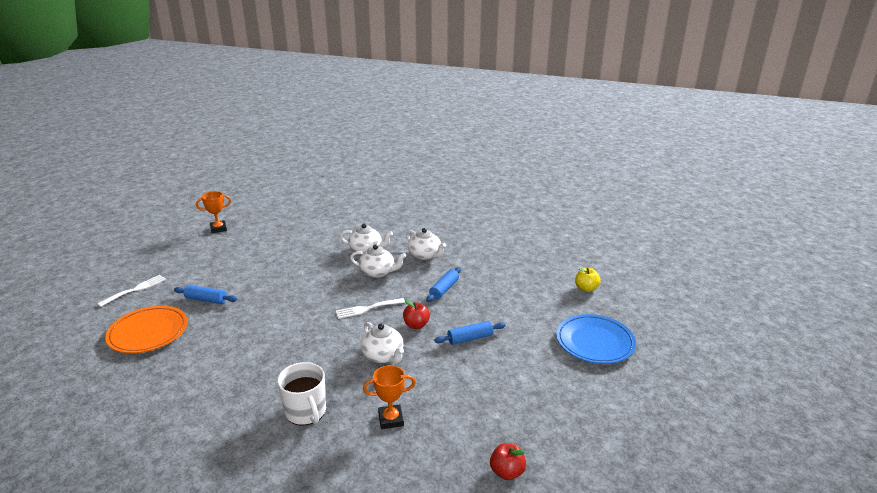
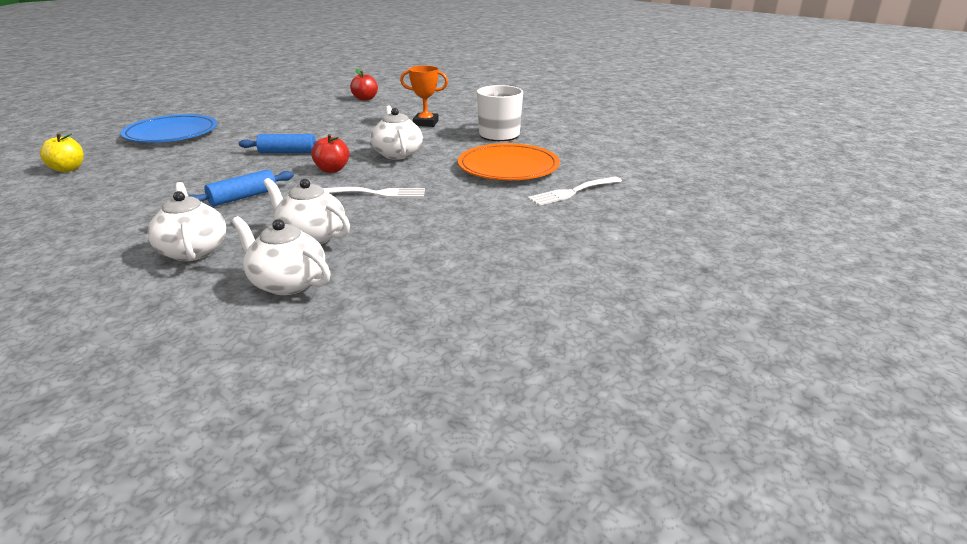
camera: 160 degrees left, 0 degrees up
white fork [97,275,166,307] -> white fork moved to [528,177,622,206]
orange plate [105,306,188,353] -> orange plate moved to [458,143,560,180]
blue rolling pin [174,285,237,304] -> none
orange trophy [196,191,231,233] -> none

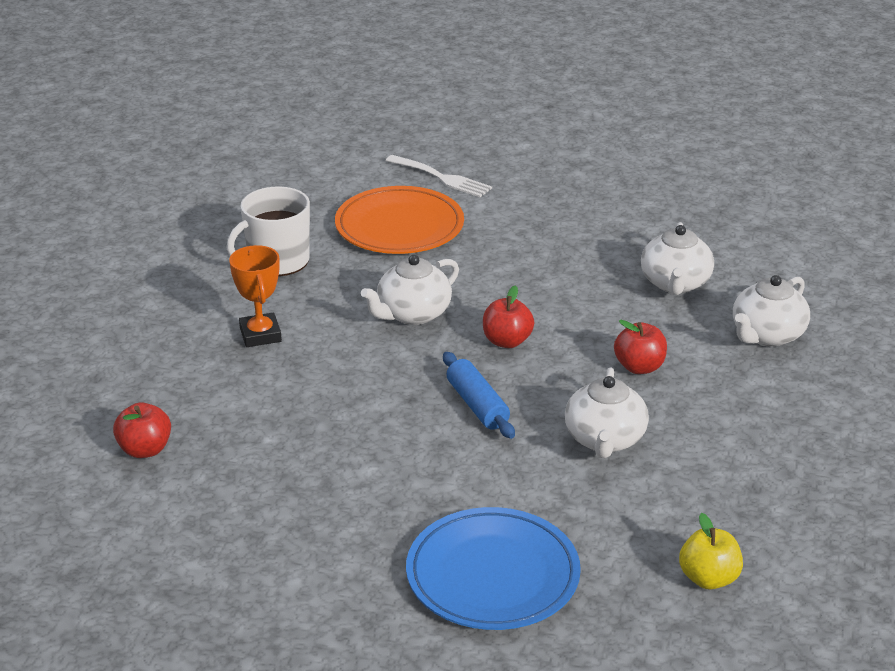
camera: 115 degrees left, 5 degrees up
blue rolling pin [189,169,294,206] -> red apple [614,320,667,374]
white teapot [232,216,331,295] -> white teapot moved to [565,367,649,458]
white fork [323,187,425,198] -> none

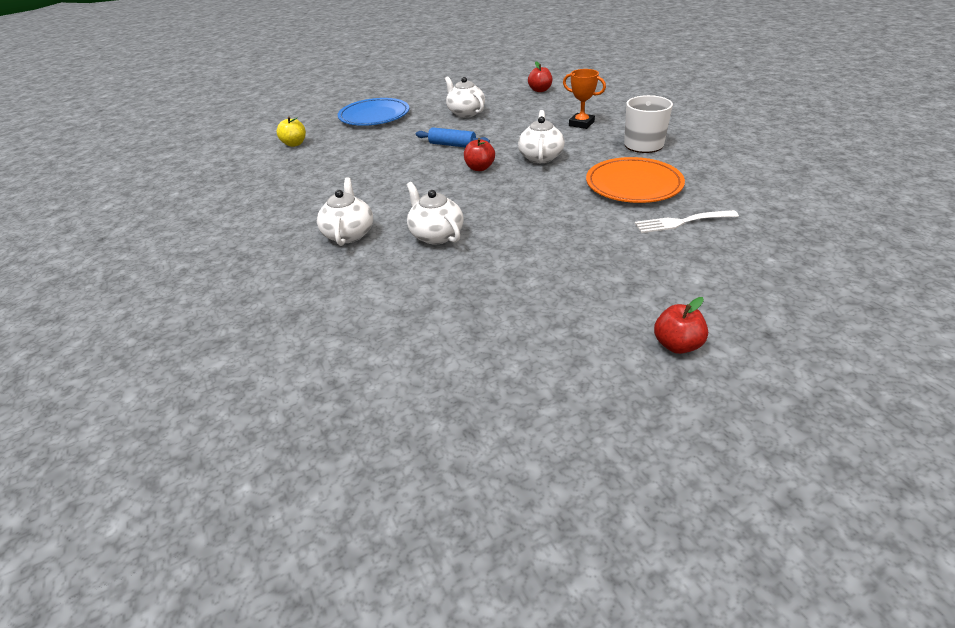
camera: 140 degrees right, 5 degrees up
white teapot [565,367,649,458] -> white teapot moved to [445,76,485,117]
red apple [614,320,667,374] -> red apple moved to [654,297,708,354]

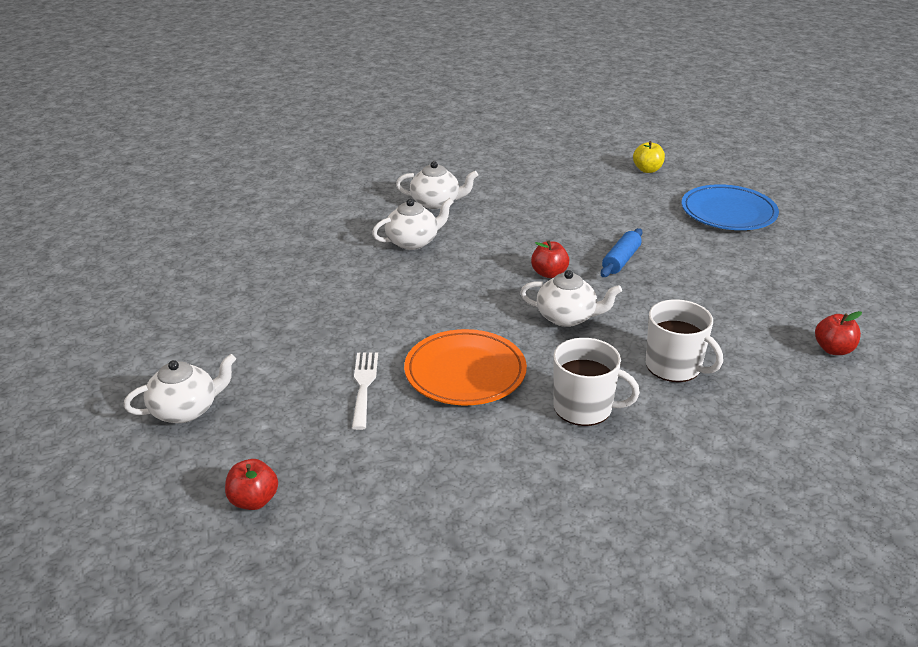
camera: 95 degrees right, 5 degrees down
white teapot [445,76,485,117] -> white teapot moved to [123,354,236,423]
orange trophy [563,69,606,129] -> white mug [646,299,723,382]
red apple [654,297,708,354] -> red apple moved to [225,459,278,510]

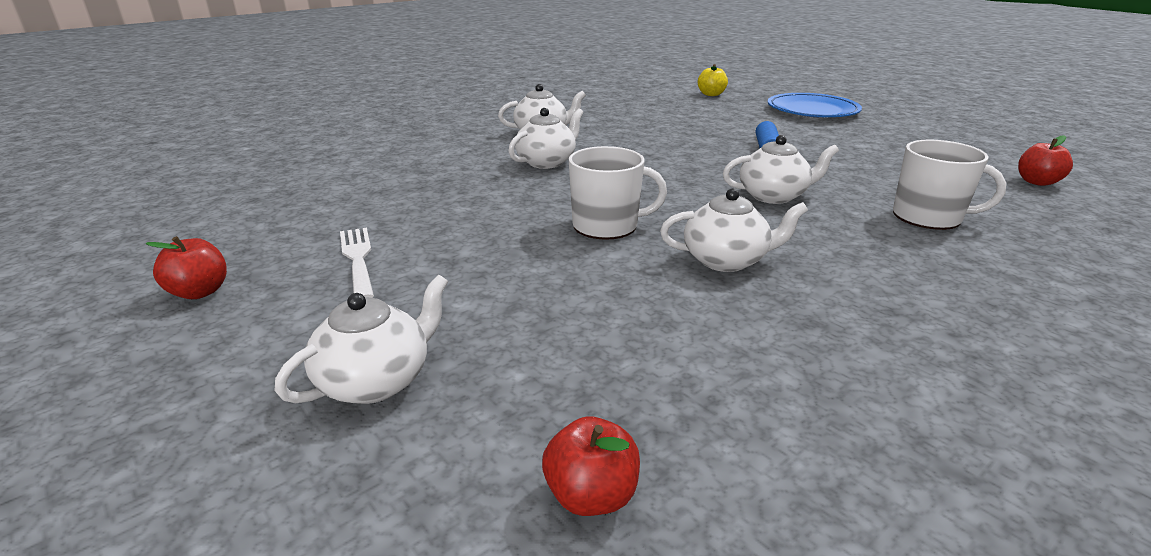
camera: 20 degrees left, 5 degrees down
white fork [352,352,378,430] -> white fork moved to [340,228,374,298]
orange plate [404,329,527,406] -> white teapot [660,188,808,272]
red apple [531,241,569,278] -> red apple moved to [146,236,227,299]
white mug [553,338,640,426] -> white mug moved to [568,146,667,240]

